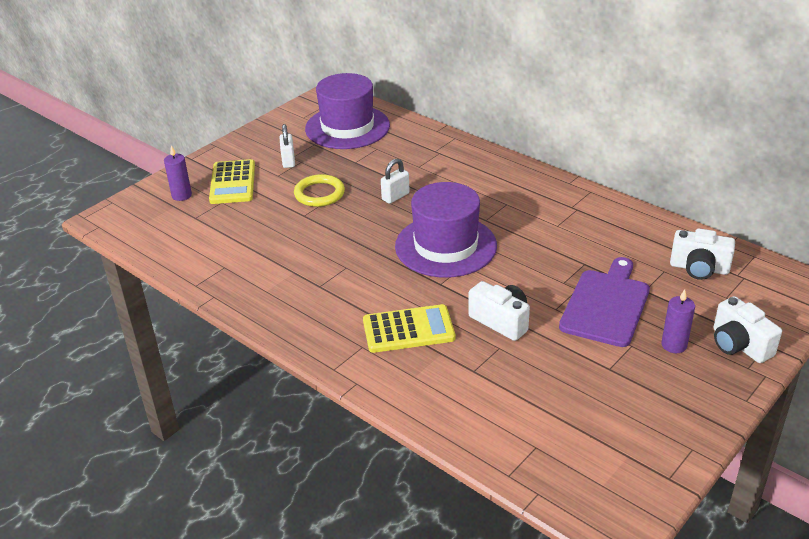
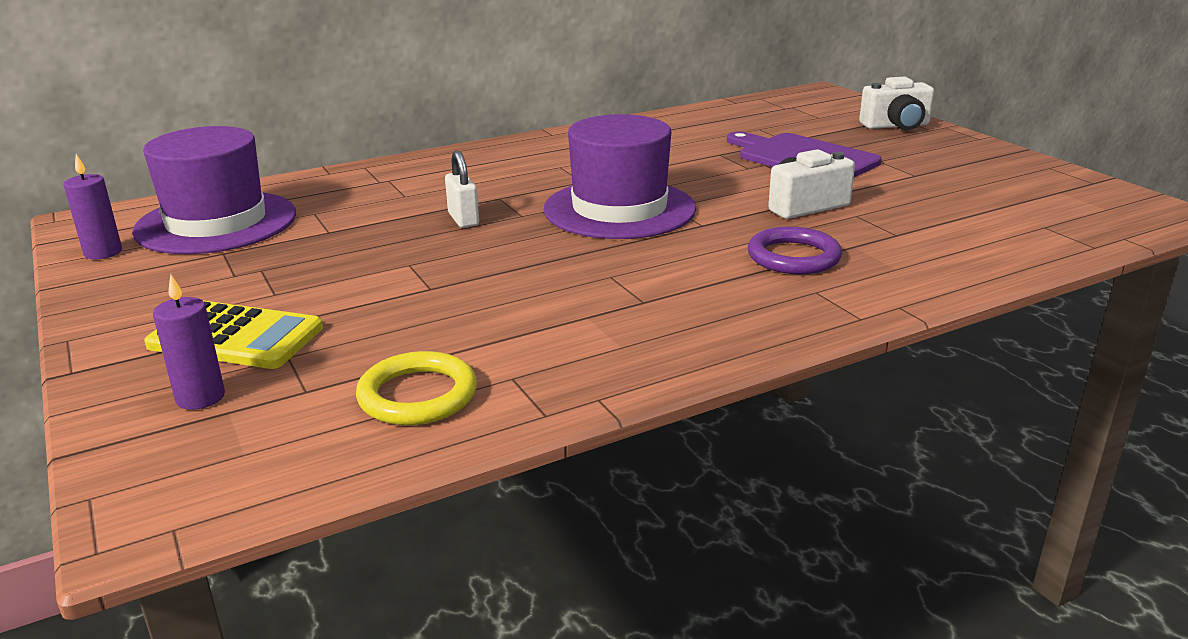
camera: 70 degrees left, 10 degrees down
white padlock [279,124,295,168] -> none
yellow ring [294,174,345,207] -> yellow ring moved to [356,351,477,425]
yellow calculator [363,304,455,353] -> purple ring [748,226,842,274]
purple candle [661,289,695,353] -> purple candle moved to [64,154,122,259]
white camera [670,228,735,280] -> none

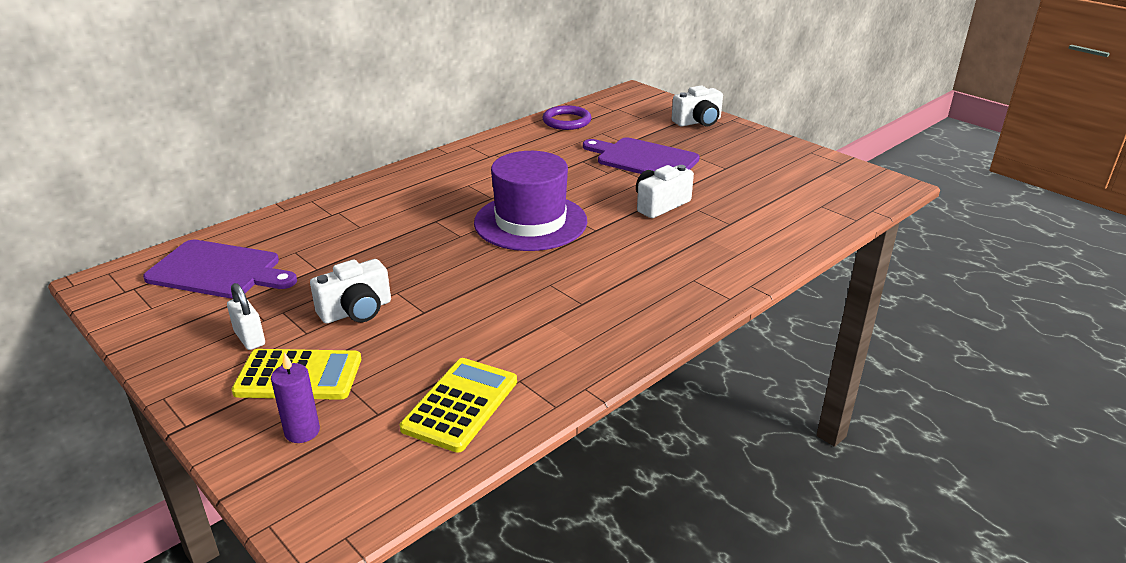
camera: 15 degrees left, 5 degrees up
purple candle [64,154,122,259] -> none
purple hat [132,126,296,254] -> purple cutting board [143,240,297,298]
yellow ring [356,351,477,425] -> yellow calculator [400,358,517,453]
white padlock [445,150,479,228] -> white padlock moved to [227,283,265,350]
purple ring [748,226,842,274] -> purple ring moved to [542,105,591,130]
none -> white camera [310,259,391,324]

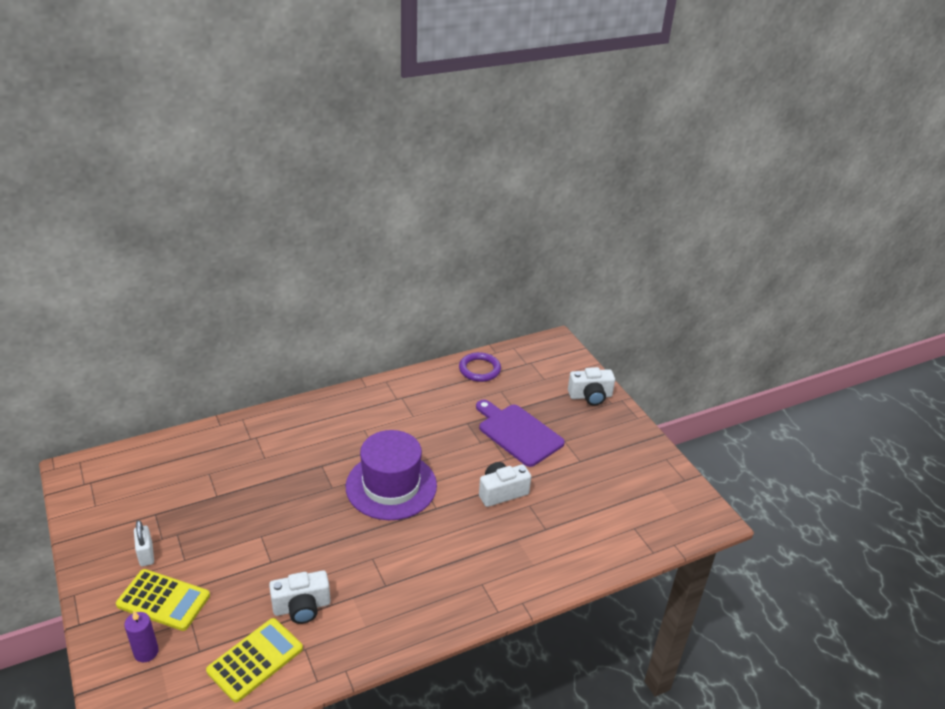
camera: 15 degrees right, 5 degrees up
purple cutting board [143,240,297,298] -> none
white camera [310,259,391,324] -> white camera moved to [269,571,331,624]

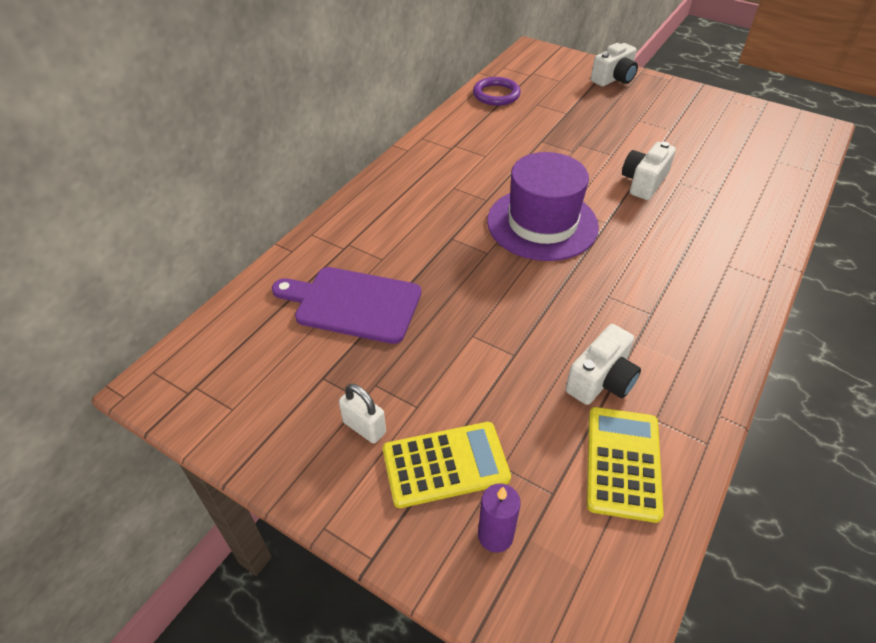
camera: 30 degrees left, 10 degrees up
purple cutting board [476,400,565,467] -> purple cutting board moved to [272,267,421,344]

